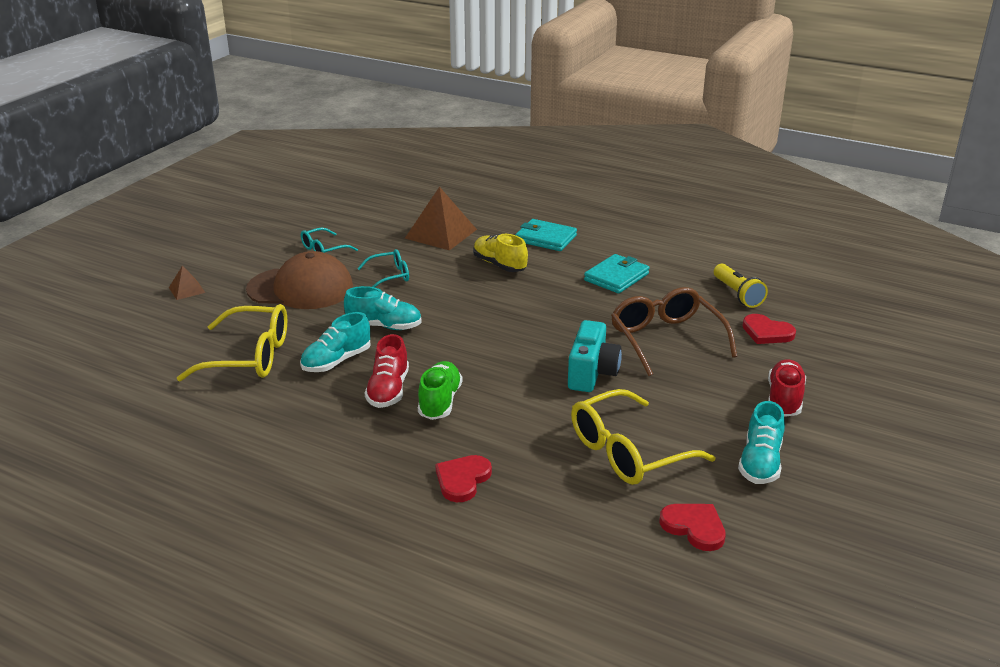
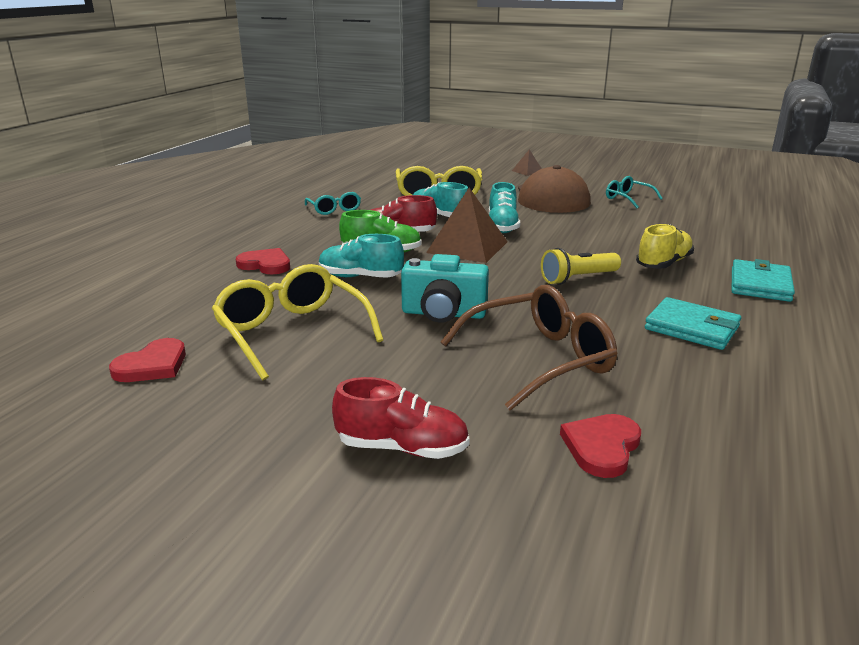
camera: 85 degrees right, 5 degrees down
turquoise glasses [357,249,409,287] -> turquoise glasses moved to [305,192,361,215]
brown pyramid [405,187,477,251] -> brown pyramid moved to [426,188,508,263]
yellow flashlight [714,264,768,308] -> yellow flashlight moved to [541,248,621,285]
turquoise shoe [738,401,785,484] -> turquoise shoe moved to [319,234,404,278]

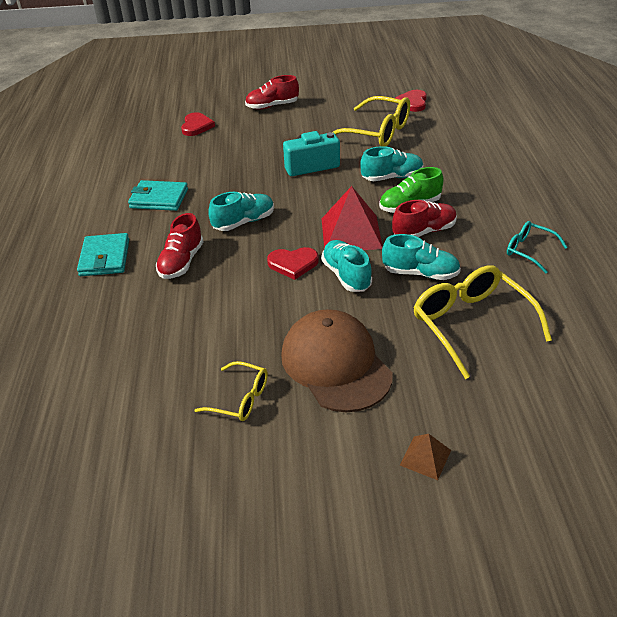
camera: 155 degrees right, 15 degrees up
red heart [236,248,290,274] -> red heart moved to [267,247,319,280]
brown pyramid [426,188,508,263] -> red pyramid [322,186,383,250]
brown glasses [441,285,618,411] -> none
yellow flashlight [541,248,621,285] -> turquoise shoe [208,192,274,231]
turquoise glasses [606,176,663,208] -> yellow glasses [194,361,268,421]
yellow shoe [636,224,694,269] -> red shoe [156,213,204,279]

